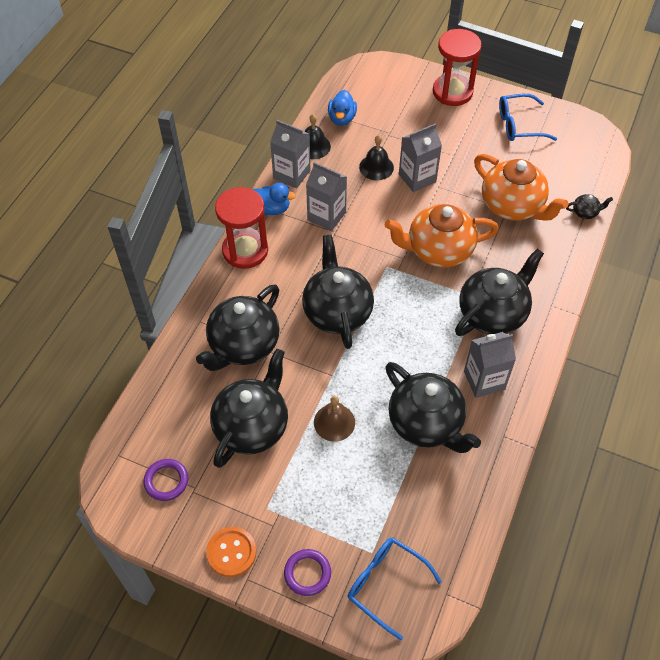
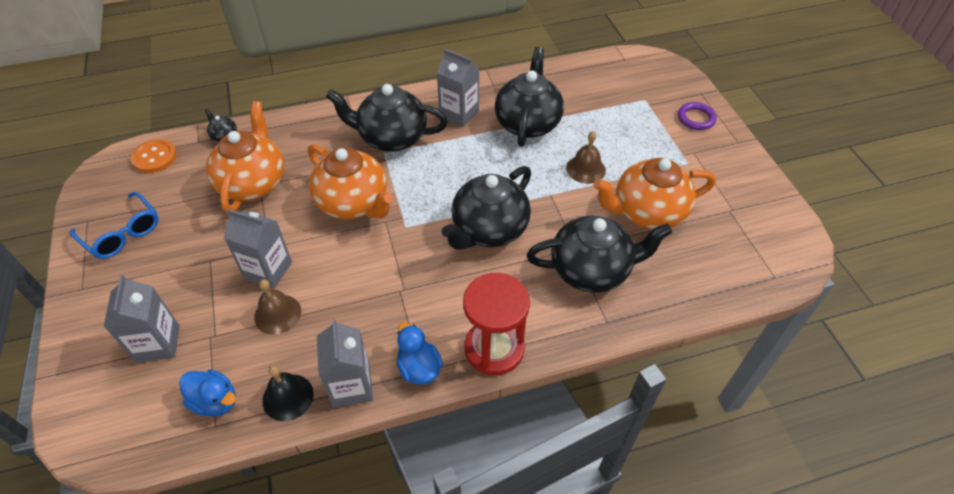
camera: 130 degrees left, 5 degrees down
purple ring [143,459,188,501] -> none
orange button [206,527,256,577] -> orange button moved to [131,139,177,173]
black teapot [210,349,288,468] -> orange teapot [593,158,716,229]
grey carton [306,162,347,231] -> grey carton moved to [103,275,179,363]
blue duck [328,90,357,126] -> blue duck turned 60 degrees clockwise [179,369,236,417]
blue glasses [348,538,442,640] -> none
black bell [359,135,394,180] -> brown bell [254,279,301,335]
red hourglass [433,29,482,106] -> none

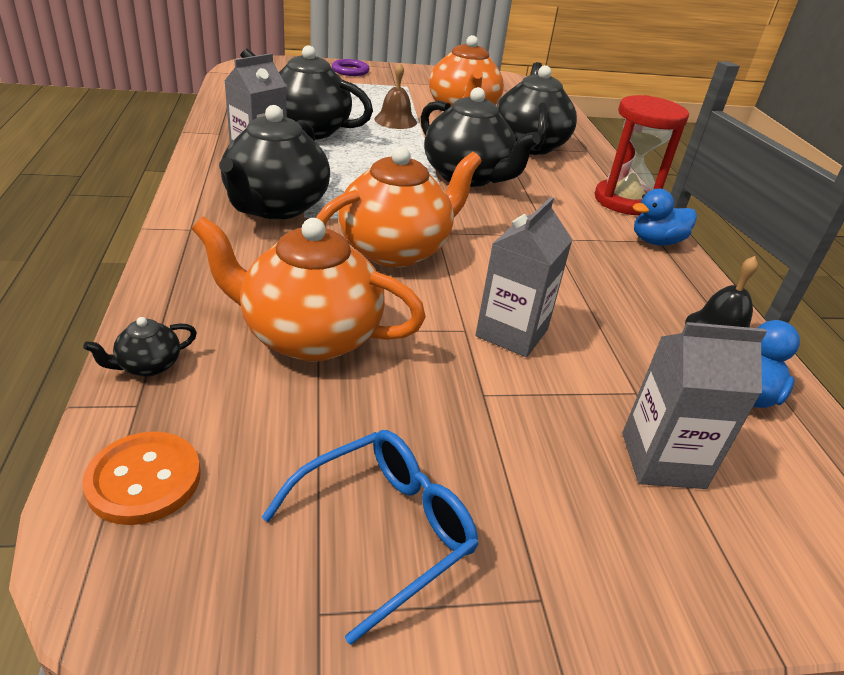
camera: 85 degrees left, 15 degrees down
brown bell [254,279,301,335] -> none
grey carton [317,319,373,408] -> none

